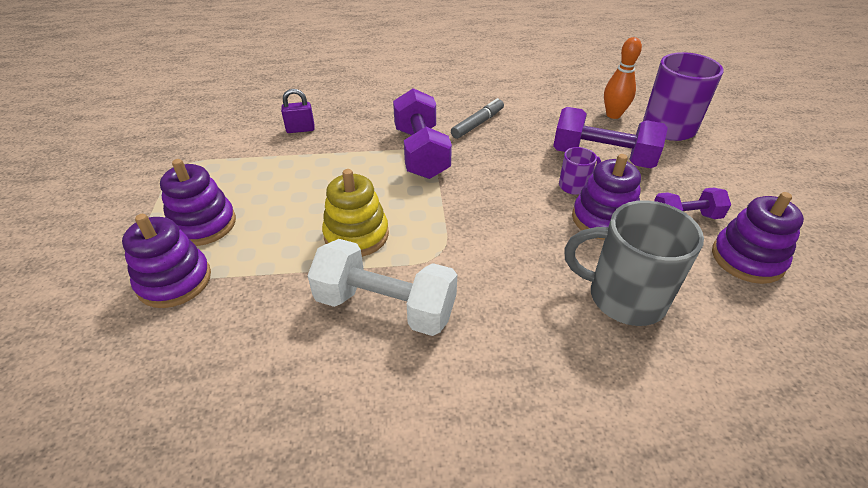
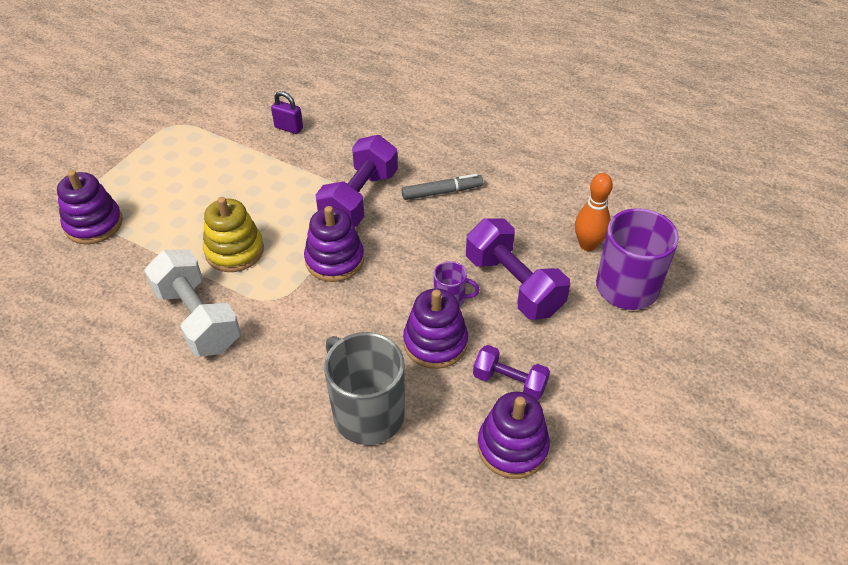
camera: 35 degrees right, 5 degrees up
purple stacking toy [160,159,236,246] -> purple stacking toy moved to [304,206,364,282]

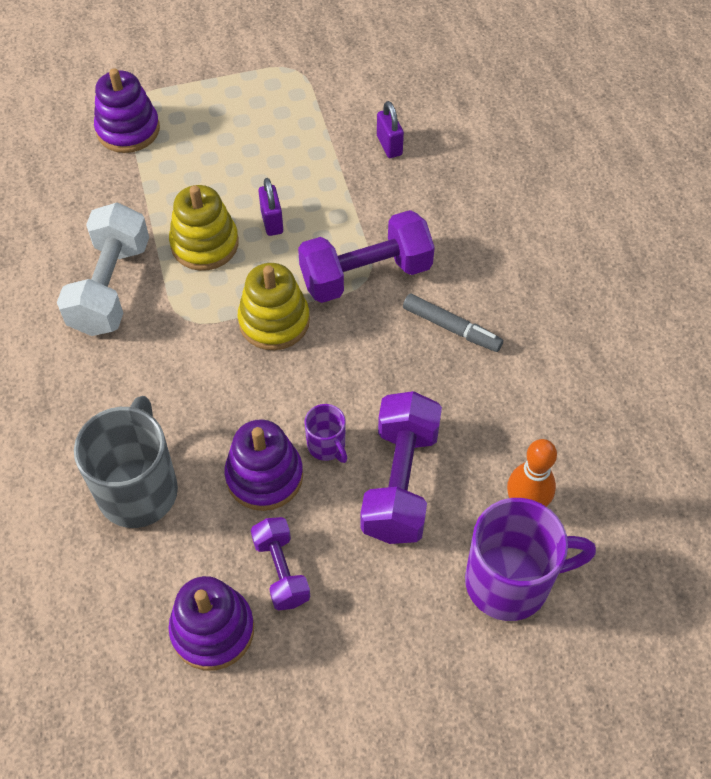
camera: 45 degrees right, 10 degrees up
purple stacking toy [304,206,364,282] -> yellow stacking toy [237,263,310,350]
none -> purple padlock [259,178,283,236]

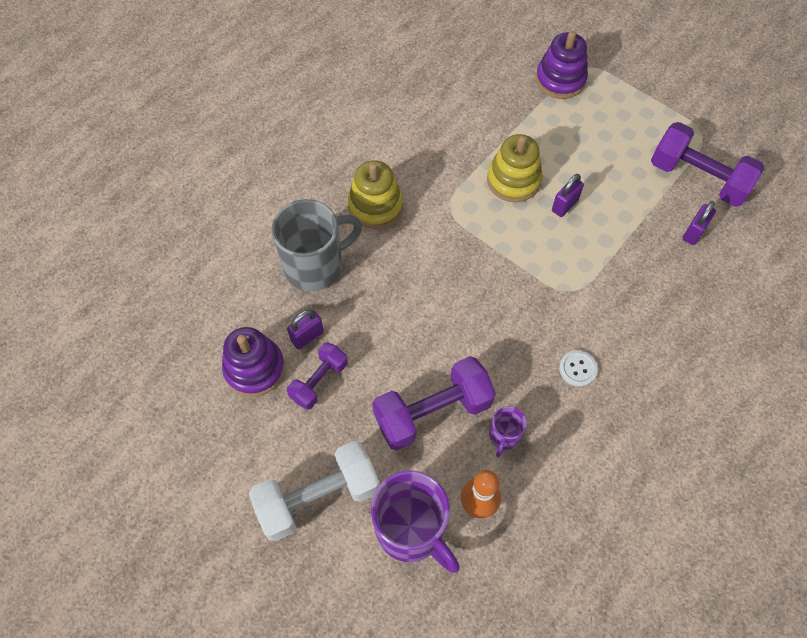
camera: 55 degrees right, 5 degrees up
white dumbbell [57,202,149,336] -> white dumbbell moved to [249,441,380,541]
purple stacking toy [225,420,303,511] -> none
yellow stacking toy [237,263,310,350] -> yellow stacking toy moved to [347,160,403,229]
purple dumbbell [298,210,435,303] -> purple dumbbell moved to [651,122,764,207]
purple mug [305,404,348,463] -> purple mug moved to [489,406,527,457]
grey marker [403,294,503,352] -> white button [559,350,598,387]
none -> purple padlock [287,309,324,349]

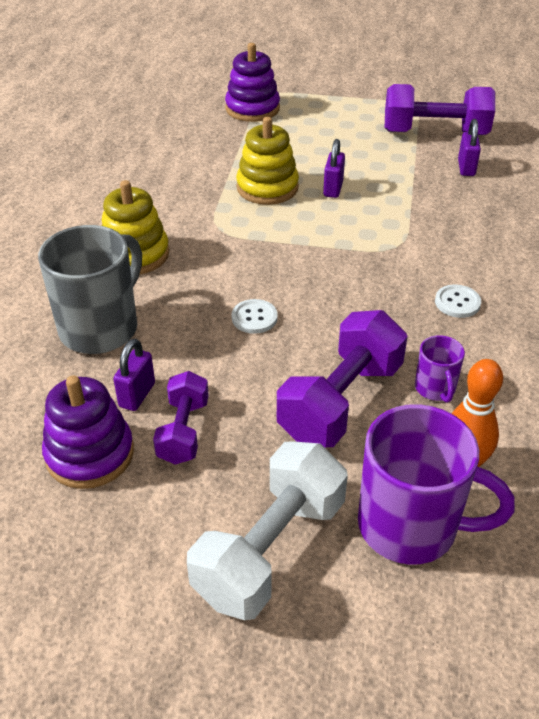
camera: 30 degrees left, 20 degrees down
none -> white button [232,299,278,334]

